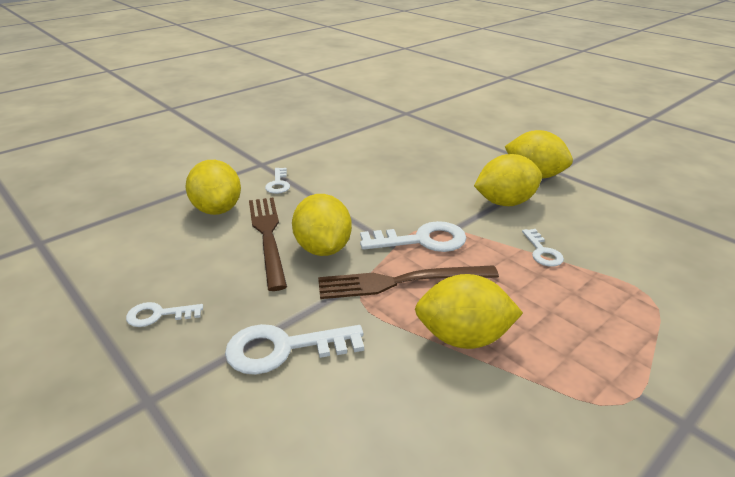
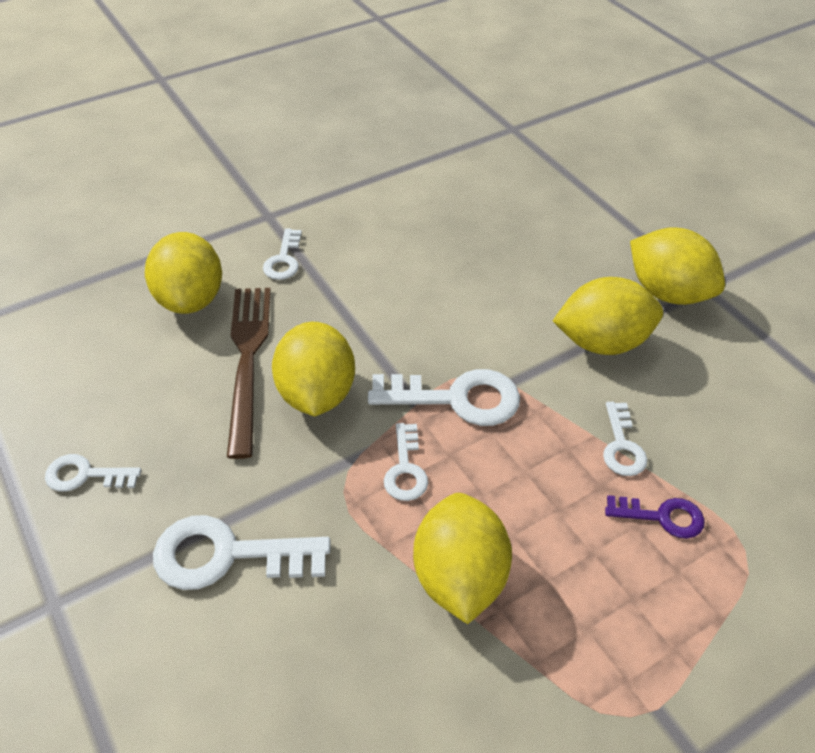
camera: 10 degrees right, 15 degrees up
brown fork [318,265,499,299] -> white key [384,423,428,501]
yellow lemon [415,274,523,349] -> yellow lemon turned 75 degrees clockwise [413,493,512,624]
none -> purple key [605,495,705,539]

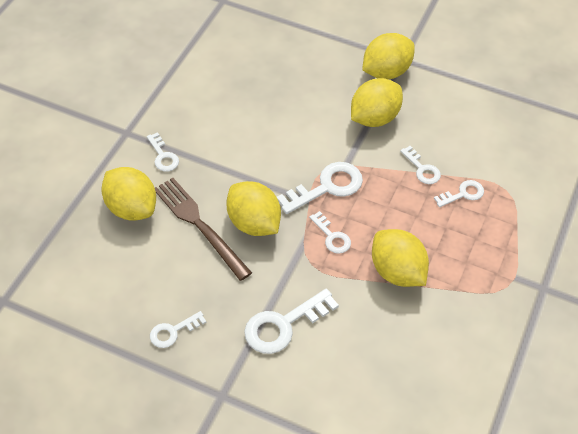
camera: 35 degrees left, 5 degrees up
purple key [605,495,705,539] -> white key [434,180,484,207]
yellow lemon [630,228,725,305] -> yellow lemon turned 45 degrees counterclockwise [362,33,415,79]

